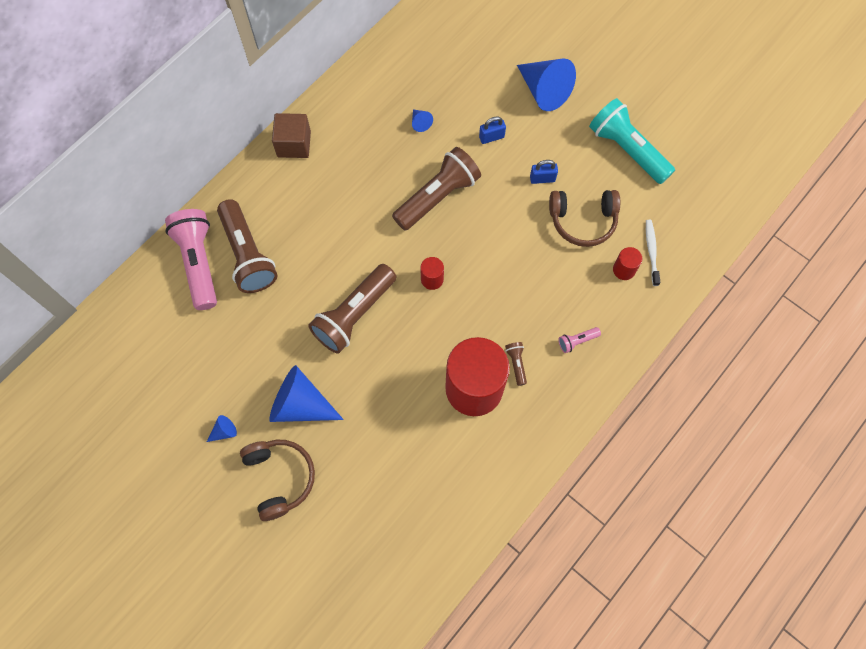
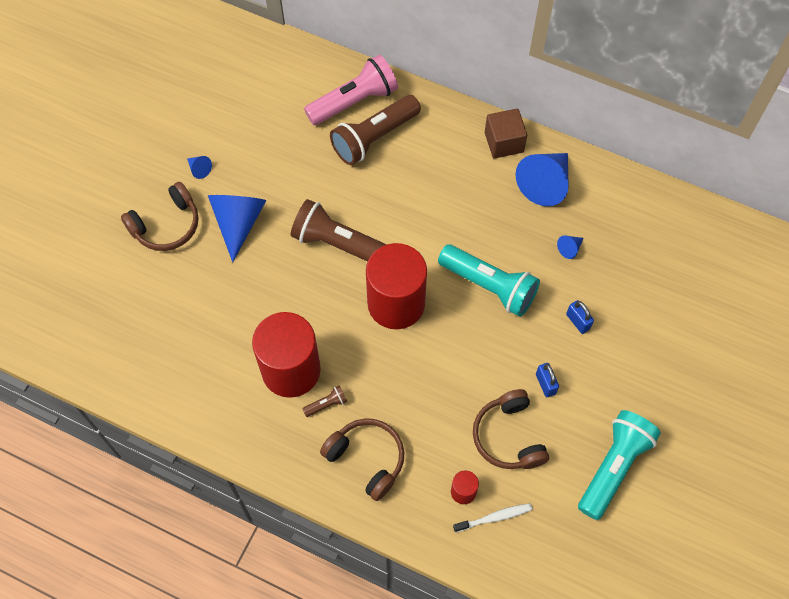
camera: 75 degrees right, 5 degrees down
brown flashlight [392,147,481,230] -> turquoise flashlight [438,244,540,317]
red cylinder [420,257,444,290] -> red cylinder [366,243,427,329], size x2.42
blue cone [517,58,576,111] -> blue cone moved to [515,153,569,206]
pink flashlight [558,327,601,353] -> brown headphones [320,418,404,501]

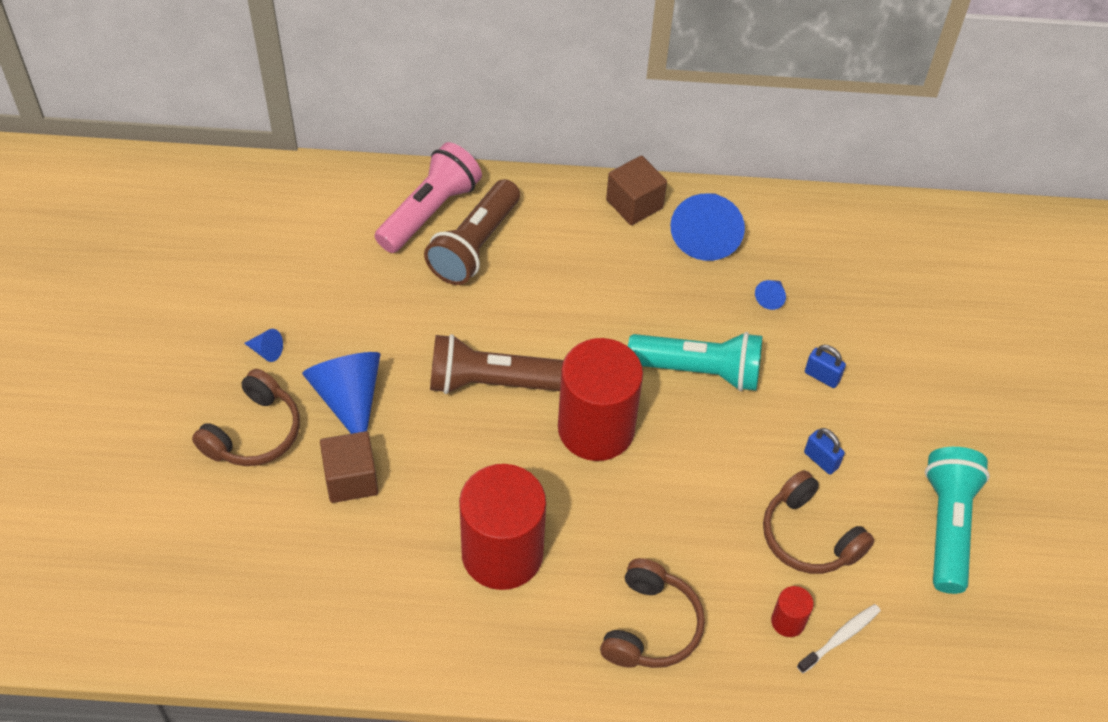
camera: 25 degrees left, 10 degrees down
brown flashlight [302,385,347,417] -> none
brown headphones [320,418,404,501] -> brown headphones turned 90 degrees clockwise [600,558,705,668]
none -> brown cube [320,431,378,503]

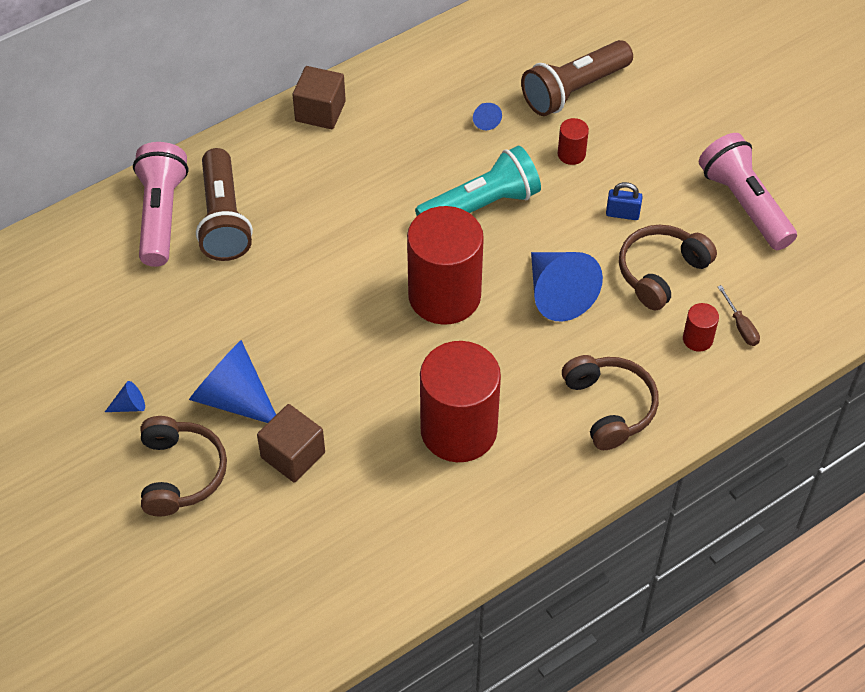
camera: 35 degrees left, 0 degrees up
brown flashlight [430,334,563,394] -> brown flashlight moved to [521,40,633,116]
blue cone [670,193,745,261] -> blue cone moved to [531,252,603,322]
brown headphones [763,470,874,574] -> brown headphones turned 120 degrees clockwise [619,225,717,311]
white toothbrush [797,604,881,673] -> brown screwdriver [718,285,760,346]
blue padlock [805,345,846,388] -> red cylinder [558,118,589,165]
turquoise flashlight [925,447,990,594] -> pink flashlight [699,133,797,250]

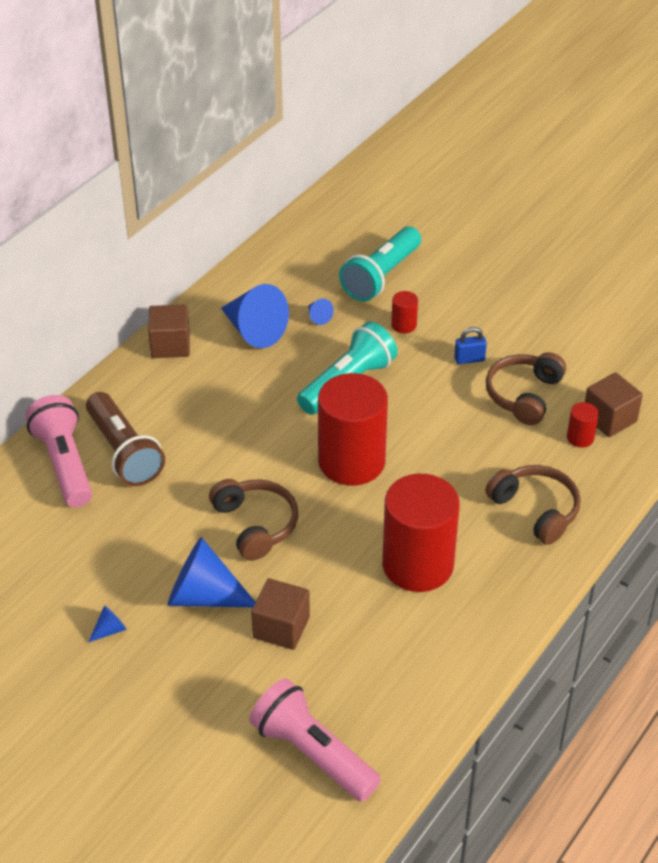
camera: 20 degrees left, 10 degrees down
brown headphones [141,416,227,516] -> brown headphones moved to [209,479,298,561]
brown flashlight [521,40,633,116] -> turquoise flashlight [339,226,421,302]
blue cone [531,252,603,322] -> blue cone moved to [221,284,289,348]
pink flashlight [699,133,797,250] -> pink flashlight moved to [249,678,381,802]
brown screwdriver [718,285,760,346] -> brown cube [585,372,643,437]

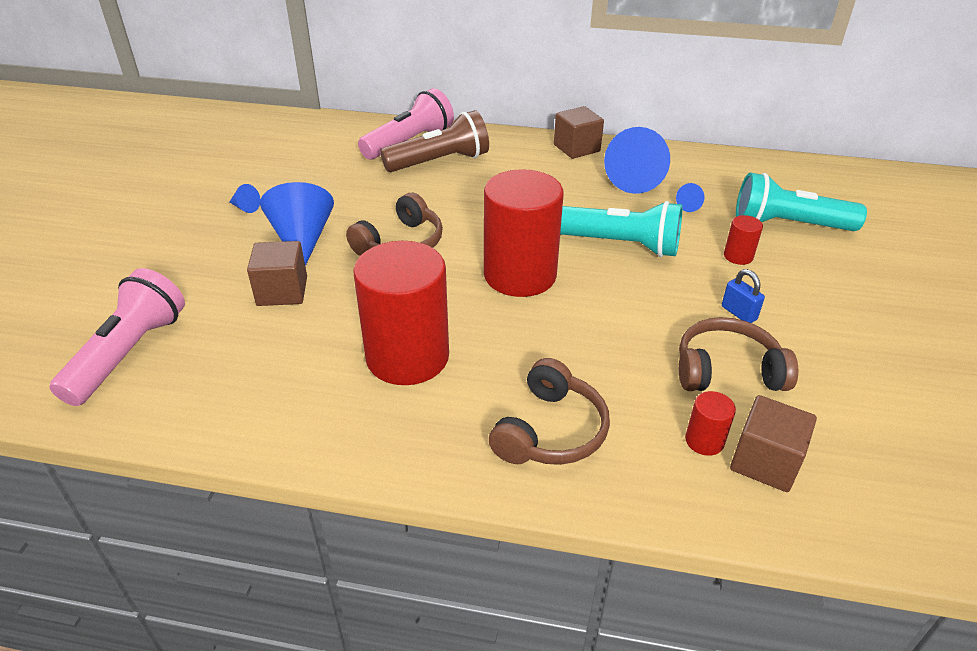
camera: 65 degrees right, 5 degrees down
brown flashlight [86,392,165,486] -> brown flashlight turned 150 degrees counterclockwise [380,110,489,172]

